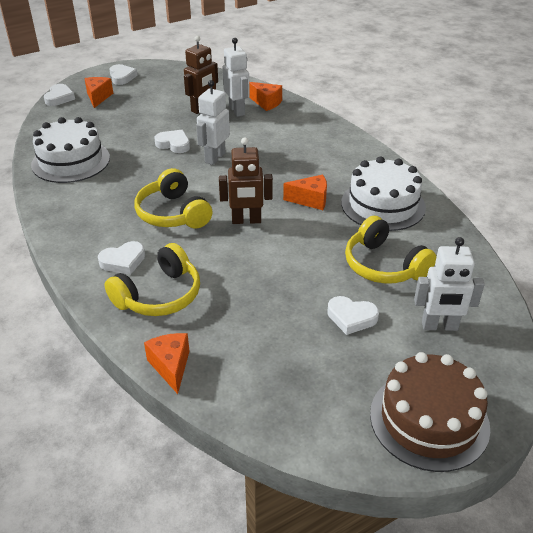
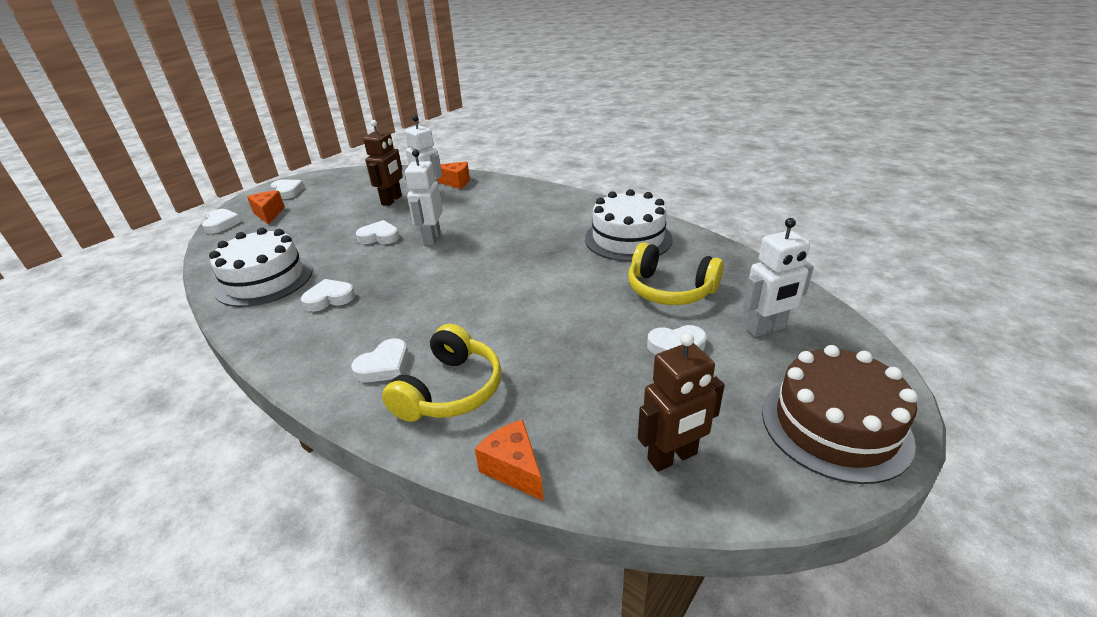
camera: 20 degrees left, 5 degrees down
yellow headphones [134,168,212,229] -> none
brown robot [219,138,273,224] -> brown robot moved to [638,333,725,472]
orange cheese [283,174,327,210] -> none
none -> white heart [301,279,355,312]

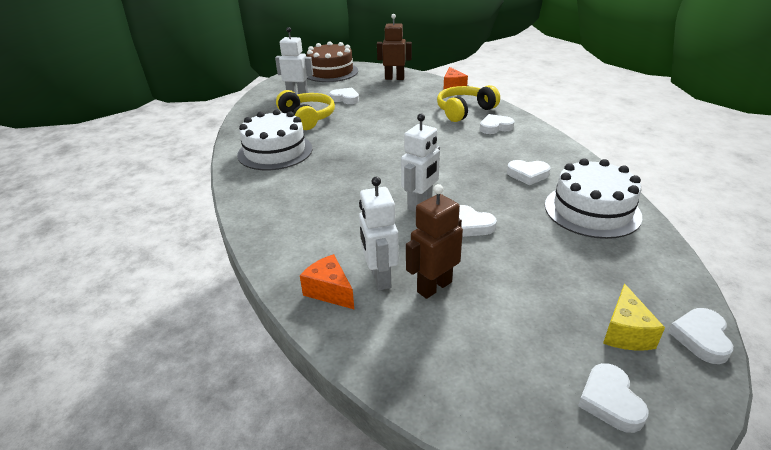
camera: 150 degrees left, 0 degrees up
orange cheese [247,191,285,225] -> yellow cheese [603,283,665,351]

